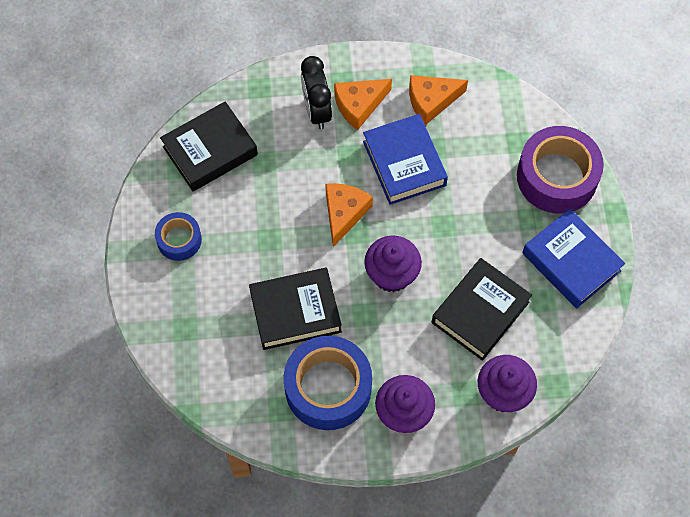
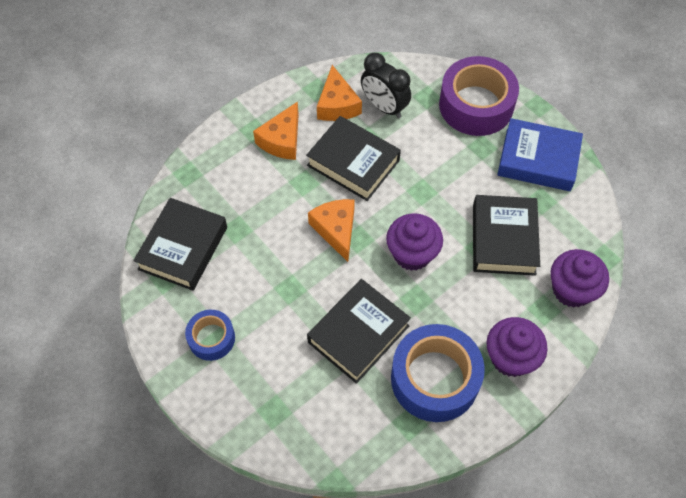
camera: 35 degrees left, 5 degrees down
black clock [301,56,332,129] -> black clock moved to [361,53,411,118]
blue book [363,114,448,205] -> black book [306,116,401,201]
orange cheese [409,75,468,125] -> orange cheese turned 45 degrees counterclockwise [317,65,362,121]

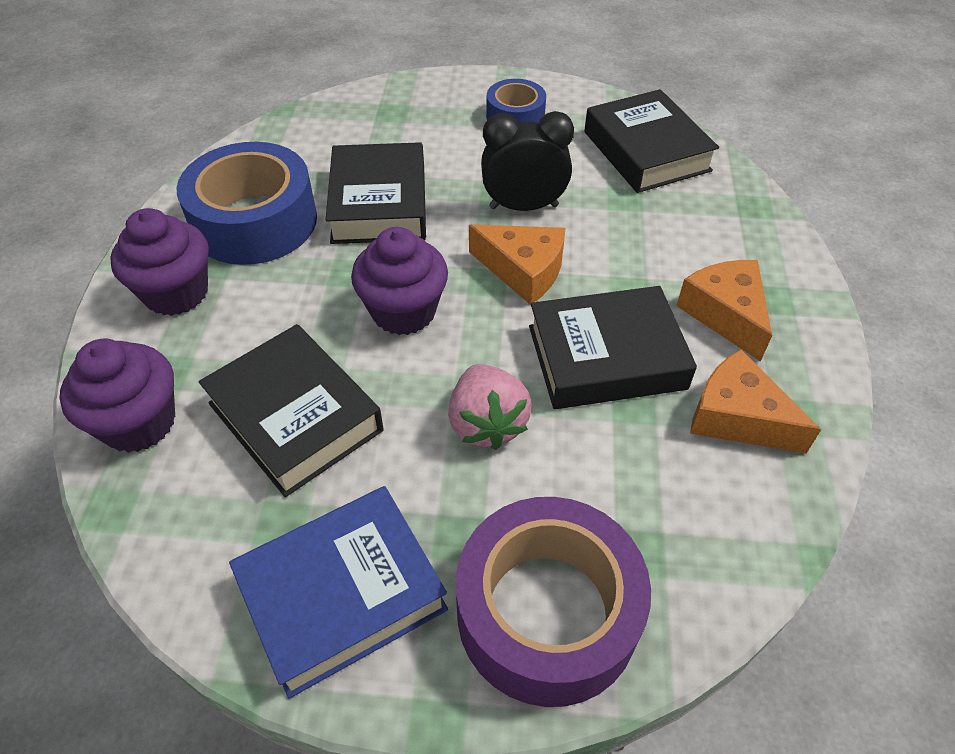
camera: 135 degrees right, 10 degrees down
black clock [361,53,411,118] -> black clock moved to [481,111,574,211]
none -> pink strawberry [448,364,532,450]

